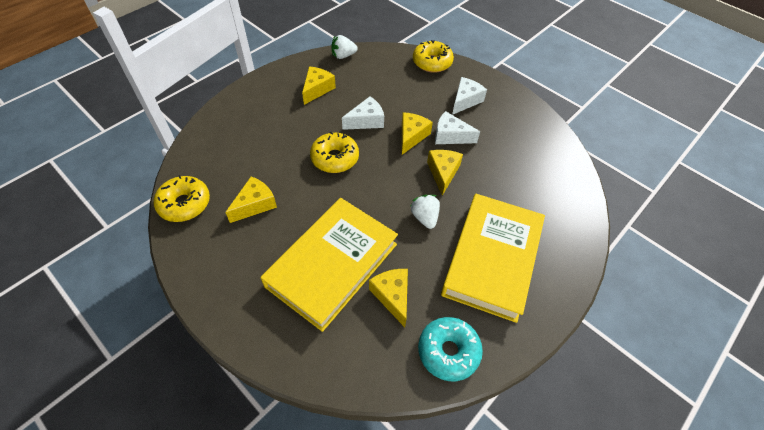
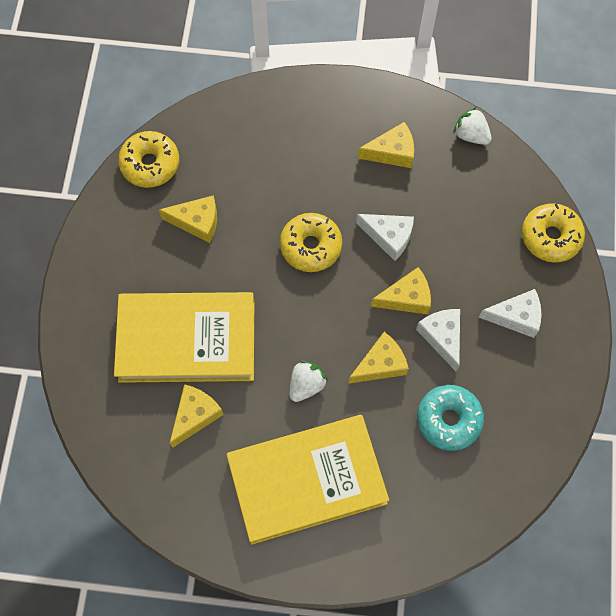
camera: 55 degrees right, 15 degrees up
turquoise donut [418,317,483,381] -> turquoise donut moved to [417,385,484,451]

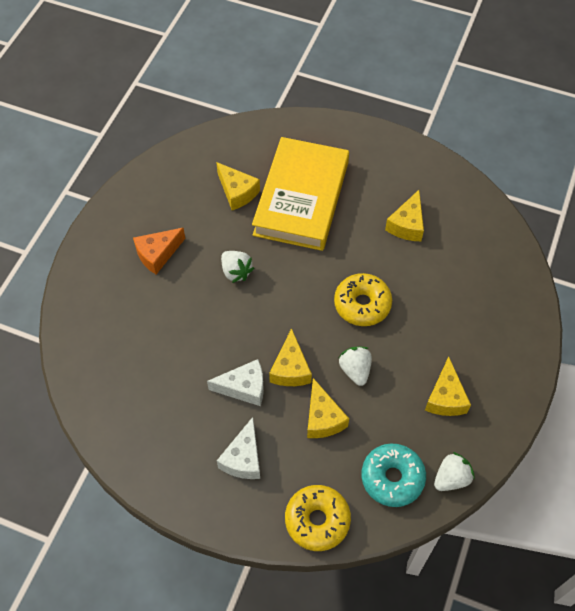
camera: 105 degrees right, 10 degrees down
yellow donut [118,131,179,188] -> none
yellow book [226,415,389,545] -> orange cheese [133,228,185,274]
yellow cheese [348,332,409,384] -> yellow cheese moved to [307,378,349,438]
white cheese [356,214,414,261] -> white strawberry [339,347,372,386]
turquoise donut [417,385,484,451] -> turquoise donut moved to [361,443,426,507]

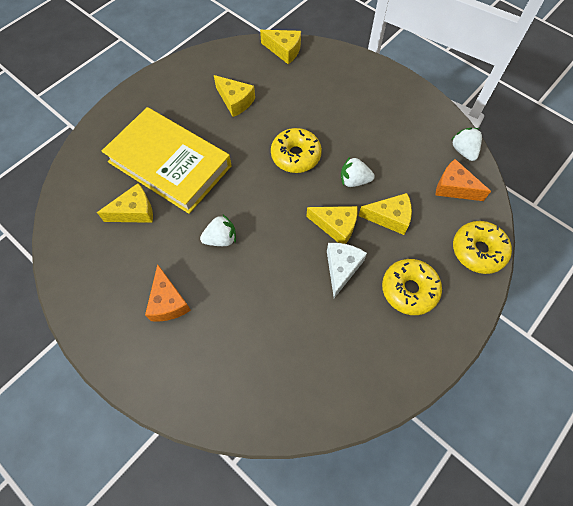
camera: 70 degrees left, 5 degrees up
white cheese [217,417,260,479] -> yellow donut [382,259,442,315]
turquoise donut [361,443,426,507] -> orange cheese [436,159,491,201]
yellow cheese [425,356,471,416] -> yellow cheese moved to [260,30,301,64]

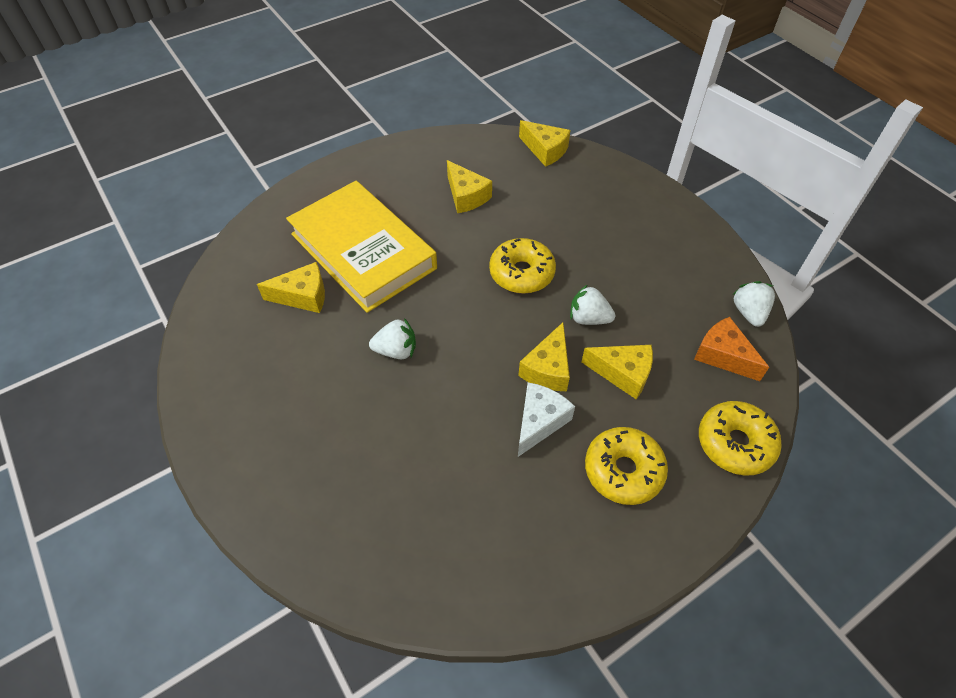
camera: 15 degrees right, 10 degrees down
orange cheese [145,264,191,322] -> none
yellow cheese [306,206,358,244] -> yellow cheese turned 75 degrees clockwise [518,322,570,391]

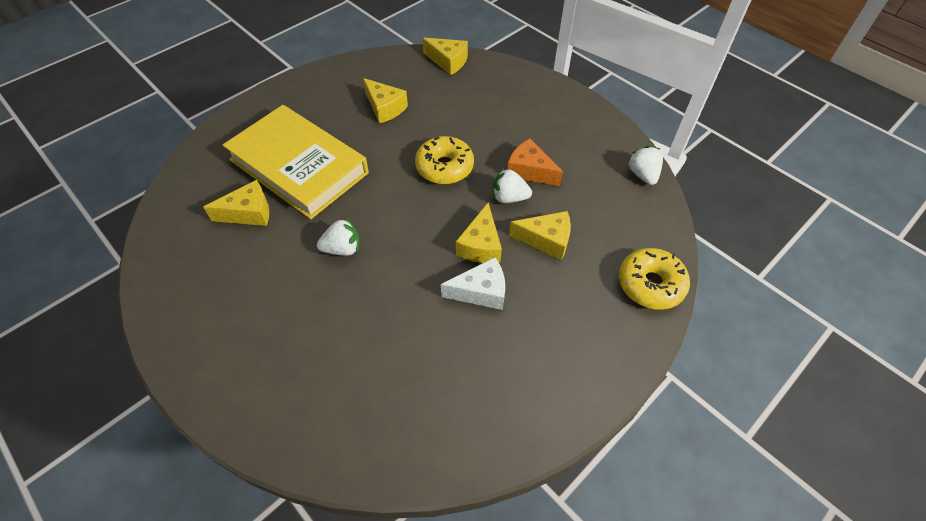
camera: 10 degrees left, 0 degrees up
white cheese [518,382,575,457] -> white cheese turned 60 degrees clockwise [441,257,505,310]
yellow donut [585,427,668,505] -> none
orange cheese [694,317,769,381] -> orange cheese moved to [507,139,563,186]

